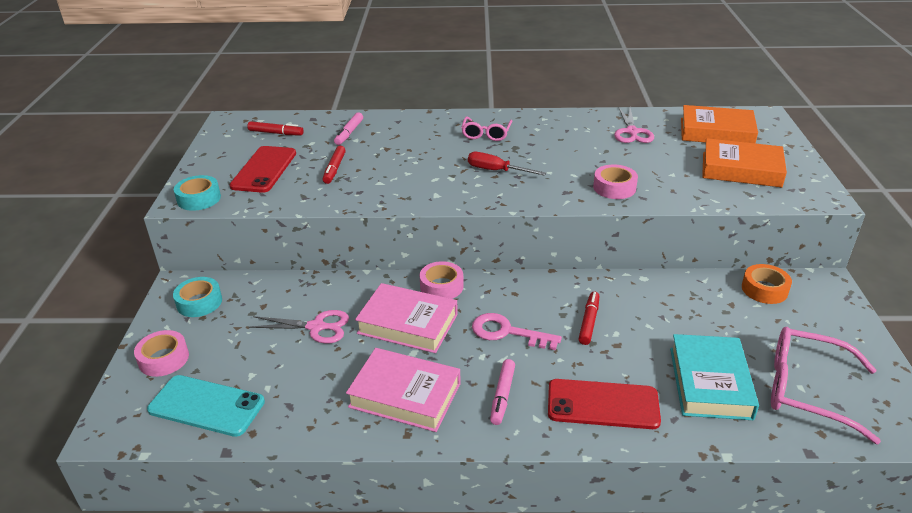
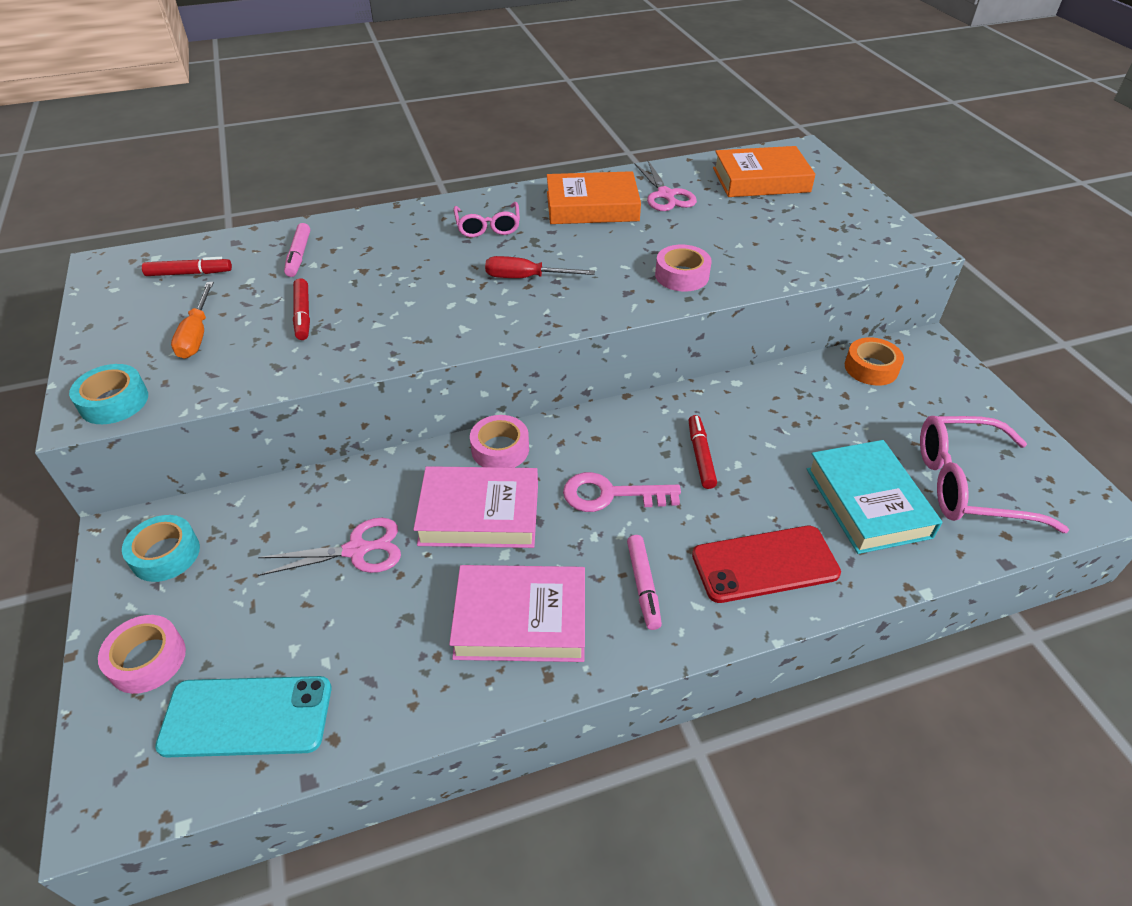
camera: 20 degrees left, 10 degrees up
red phone [229,146,296,193] -> orange screwdriver [171,282,214,359]
orange book [702,138,787,187] -> orange book moved to [547,171,641,224]

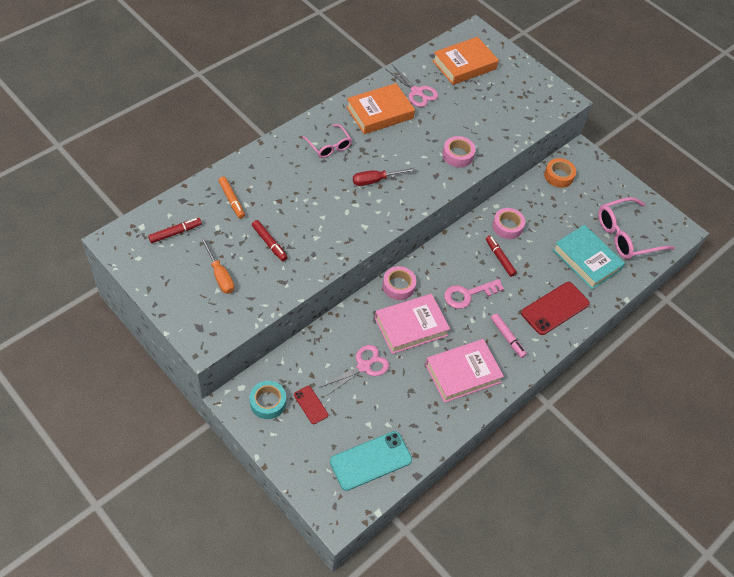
camera: 30 degrees left, 10 degrees up
turquoise tape [69,364,148,424] -> none
pink tape [98,615,186,694] -> pink tape moved to [492,208,525,239]
pink marker [284,223,310,277] -> orange marker [218,177,245,219]
none -> red phone [294,386,328,424]

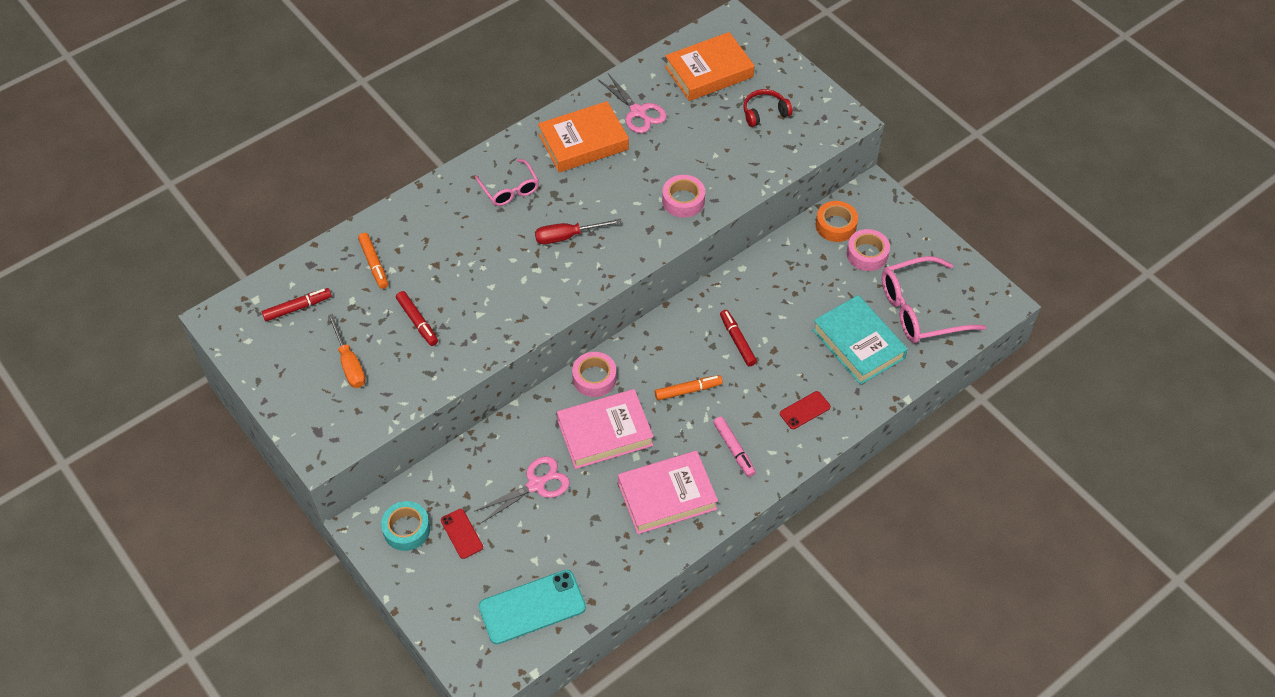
camera: 10 degrees right, 0 degrees up
pink key [444,279,504,309] -> orange marker [655,375,723,401]
pink tape [492,208,525,239] -> pink tape moved to [847,229,890,271]
red phone [521,282,590,335] -> red phone [780,391,831,429], size x0.53
none -> red headphones [744,89,793,127]

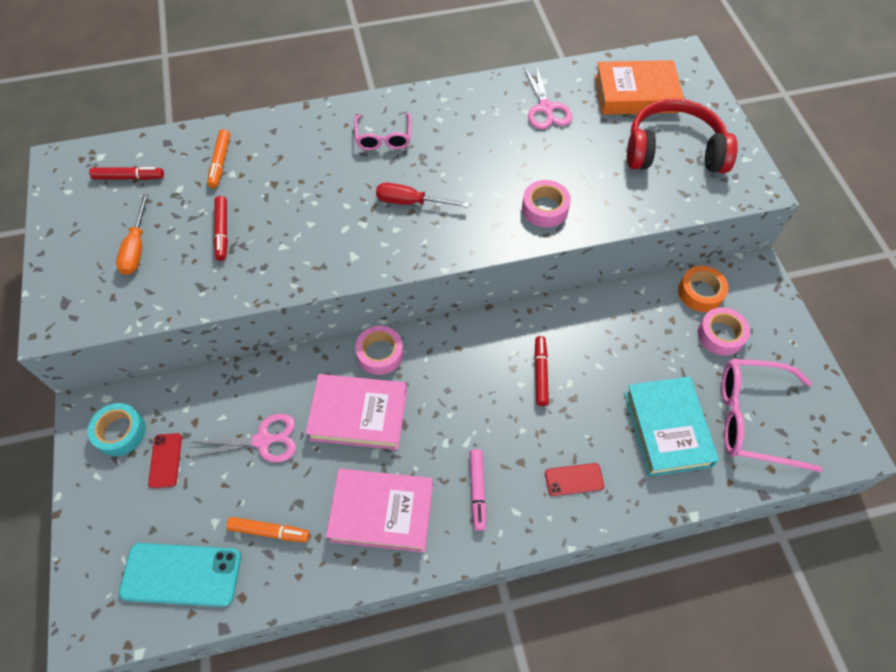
camera: 25 degrees right, 5 degrees up
orange book [538,101,629,172] -> none
orange marker [655,375,723,401] -> orange marker moved to [226,517,310,542]
red headphones [744,89,793,127] -> red headphones [627,98,738,173], size x1.99

